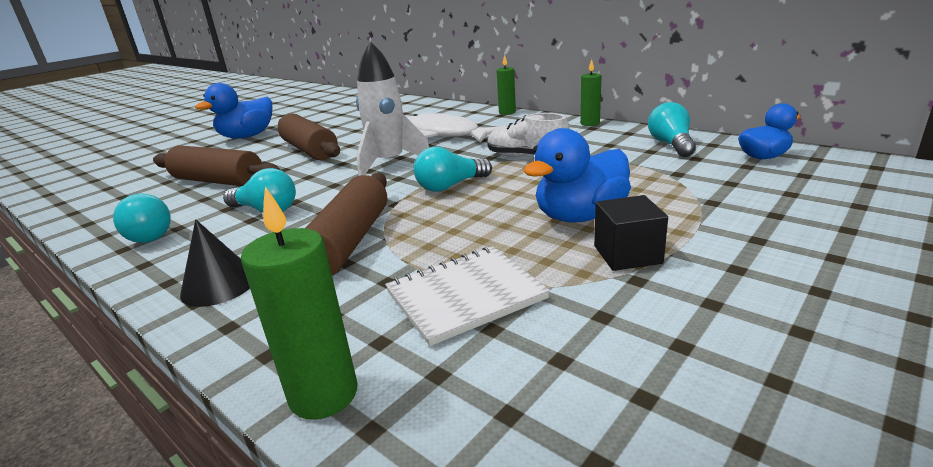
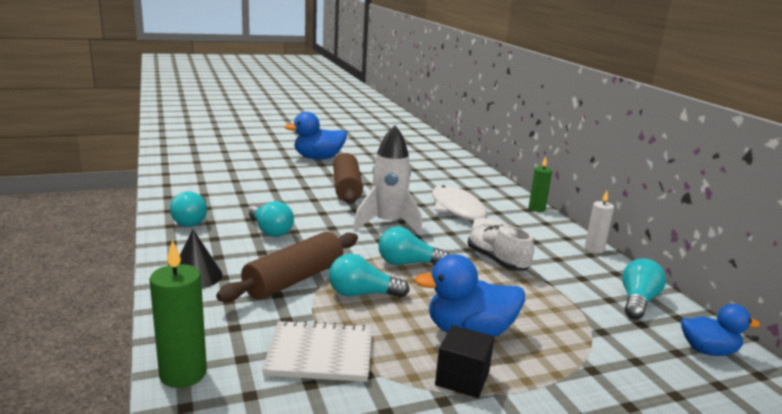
camera: 25 degrees right, 5 degrees down
brown rolling pin [153,145,280,186] -> none
green candle [580,59,601,126] -> white candle [585,191,614,253]
none -> turquoise light bulb [329,254,410,298]

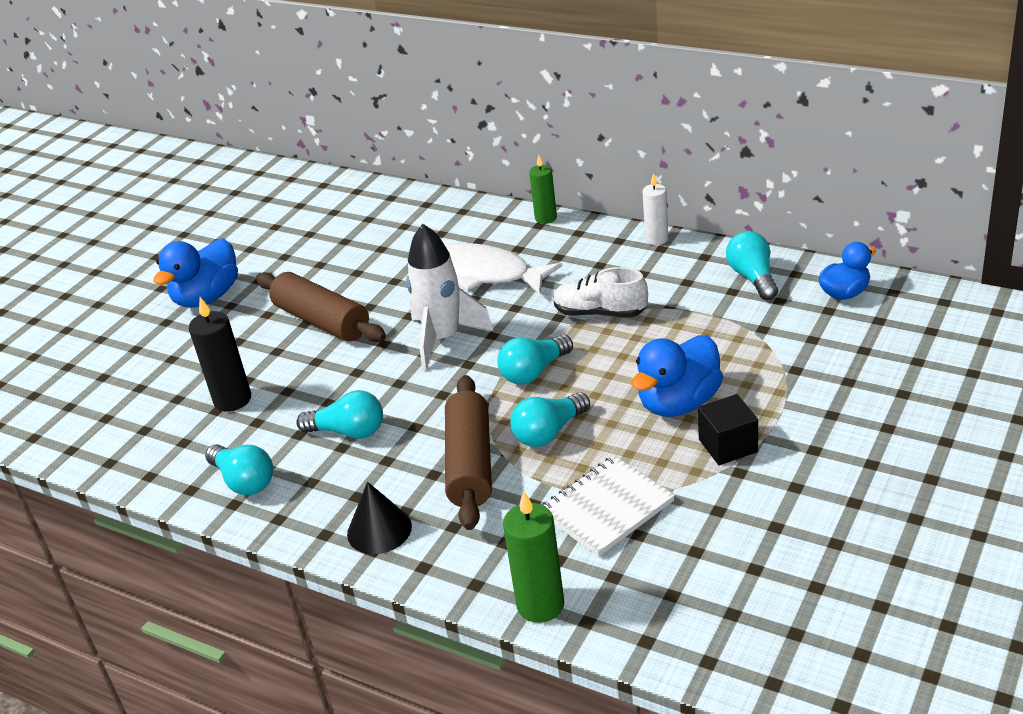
camera: 35 degrees left, 15 degrees up
none -> black candle [189,297,251,411]

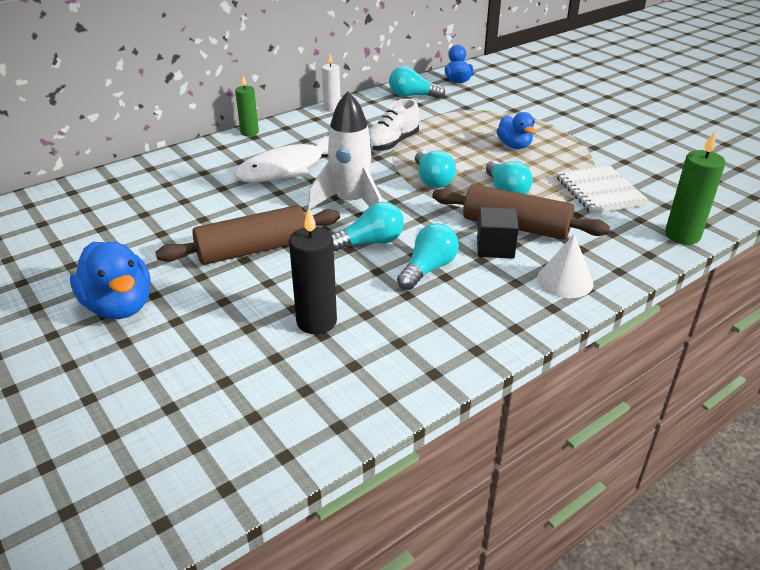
camera: 70 degrees left, 0 degrees up
turquoise light bulb [205,444,273,495] -> turquoise light bulb moved to [332,202,404,251]
black cone [347,482,412,554] -> white cone [537,234,593,298]
blue duck [632,335,723,417] -> blue duck [497,112,535,149], size x0.64
black cube [698,394,758,465] -> black cube moved to [477,207,519,259]

